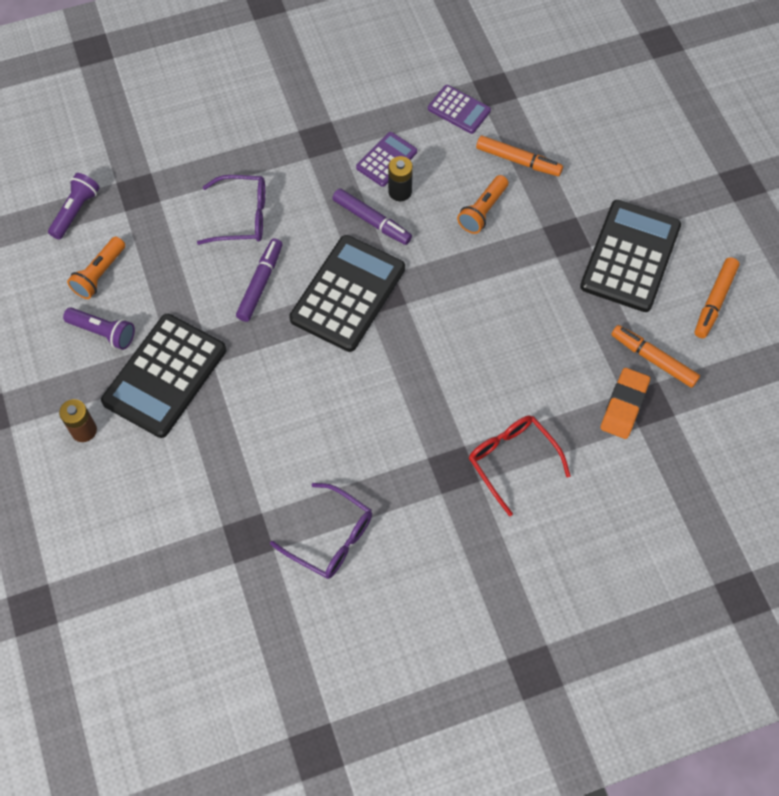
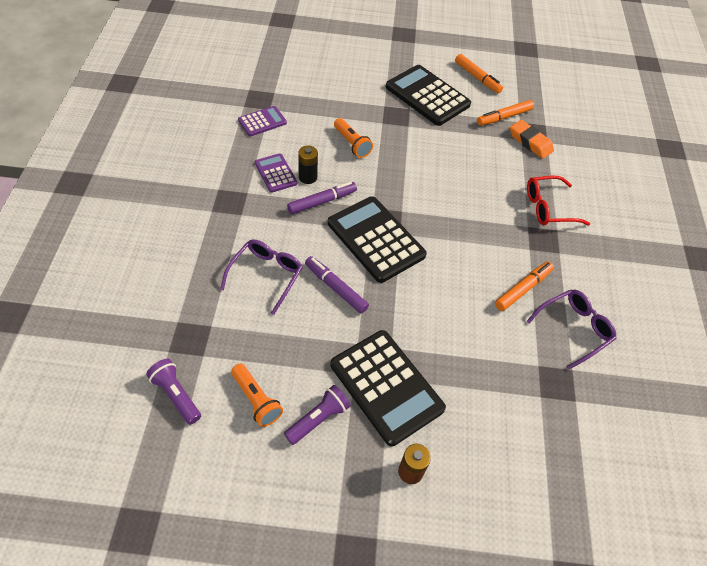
camera: 70 degrees left, 10 degrees down
orange marker [476,136,563,176] -> orange marker moved to [495,261,554,311]

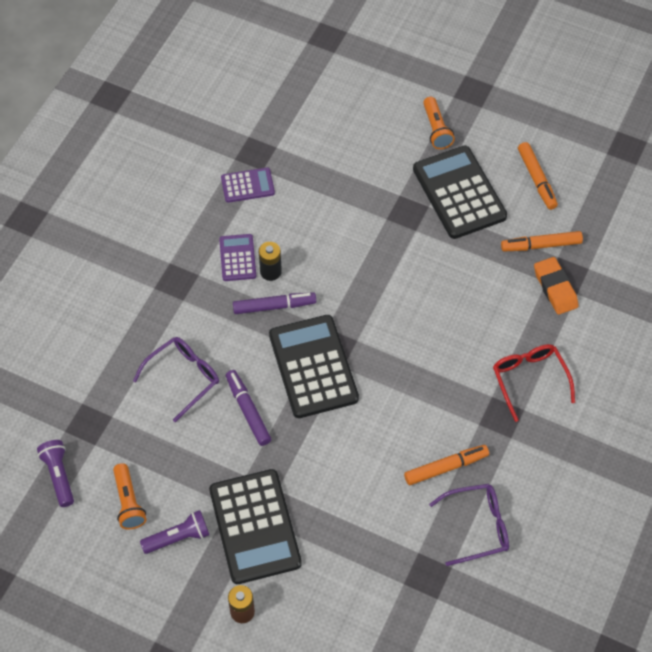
camera: 25 degrees right, 5 degrees up
orange flashlight [334,118,373,158] -> orange flashlight moved to [423,97,455,149]
red glasses [527,176,590,225] -> red glasses turned 60 degrees clockwise [493,344,575,422]

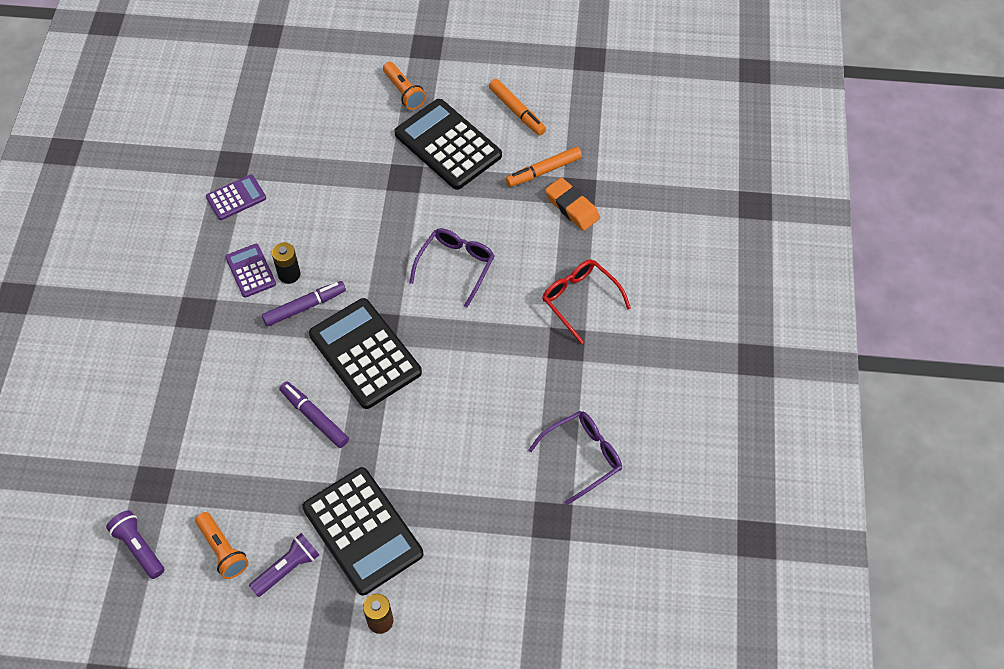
camera: 20 degrees left, 0 degrees up
purple glasses [133,337,219,422] -> purple glasses moved to [409,228,495,307]
orange marker [404,445,489,485] -> none

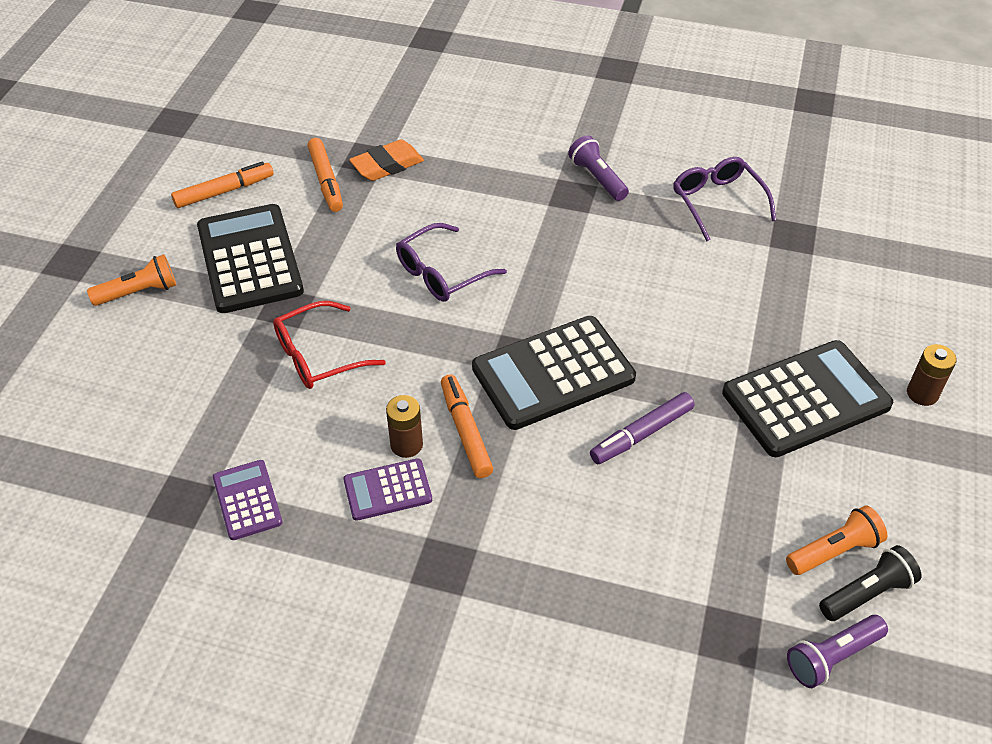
camera: 80 degrees left, 10 degrees down
purple flashlight [249,533,319,597] -> purple flashlight moved to [568,135,629,201]
purple marker [262,281,346,327] -> orange marker [441,374,493,478]
black battery [272,242,300,284] -> brown battery [386,395,423,458]
black calculator [394,99,502,190] -> black calculator turned 105 degrees clockwise [197,204,304,313]
purple glasses [409,228,495,307] -> purple glasses turned 75 degrees counterclockwise [396,223,507,302]
red glasses [542,259,631,344] -> red glasses moved to [273,301,386,389]
none -> black flashlight [819,545,922,621]

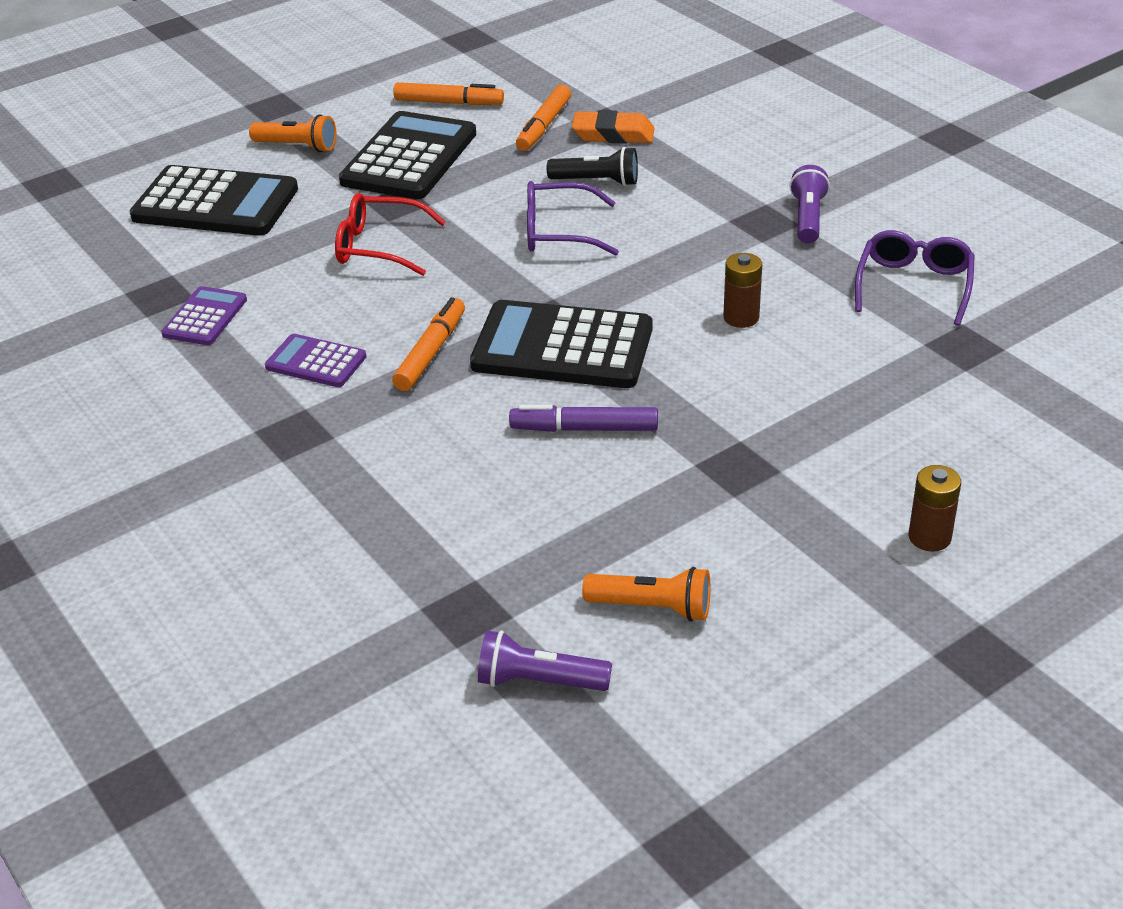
camera: 40 degrees right, 10 degrees down
brown battery [386,395,423,458] -> brown battery moved to [723,253,762,328]
black calculator [722,340,893,457] -> black calculator moved to [130,165,298,236]
black flashlight [819,545,922,621] -> black flashlight moved to [547,147,638,186]

